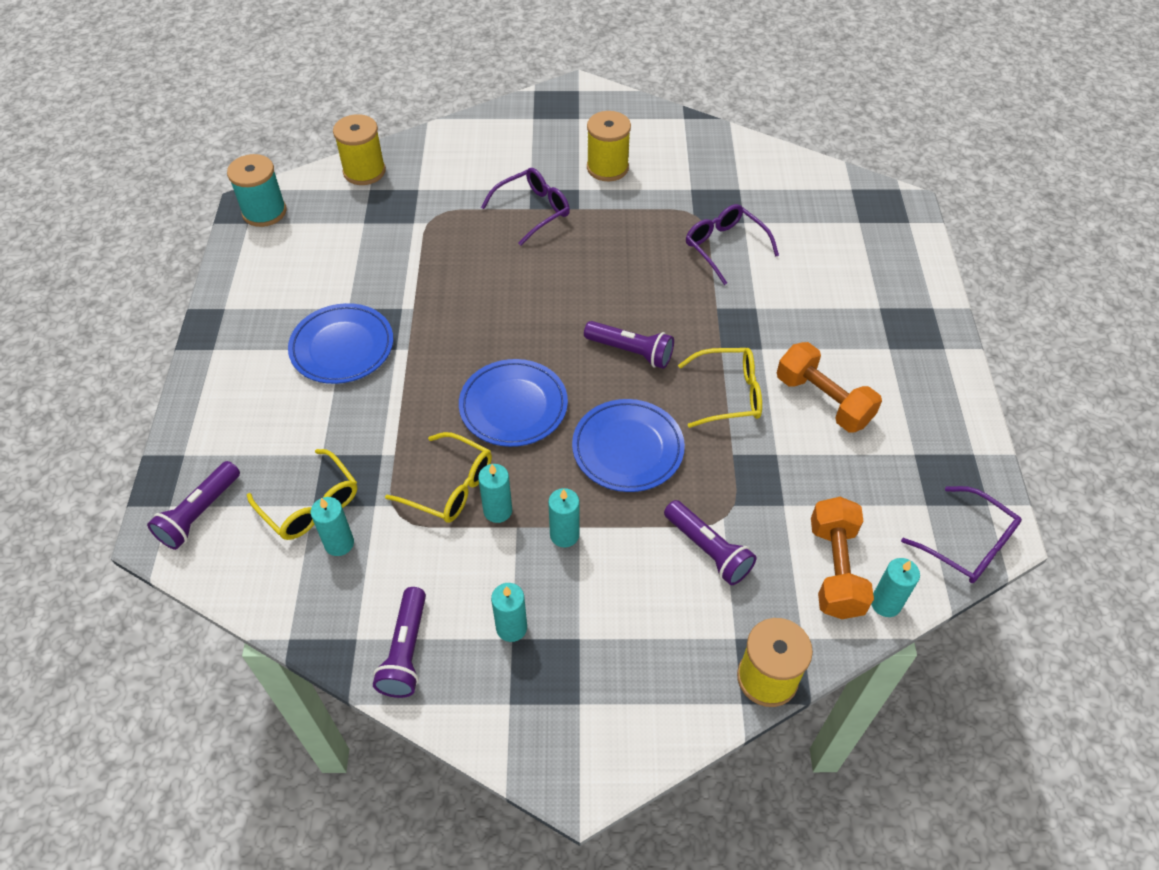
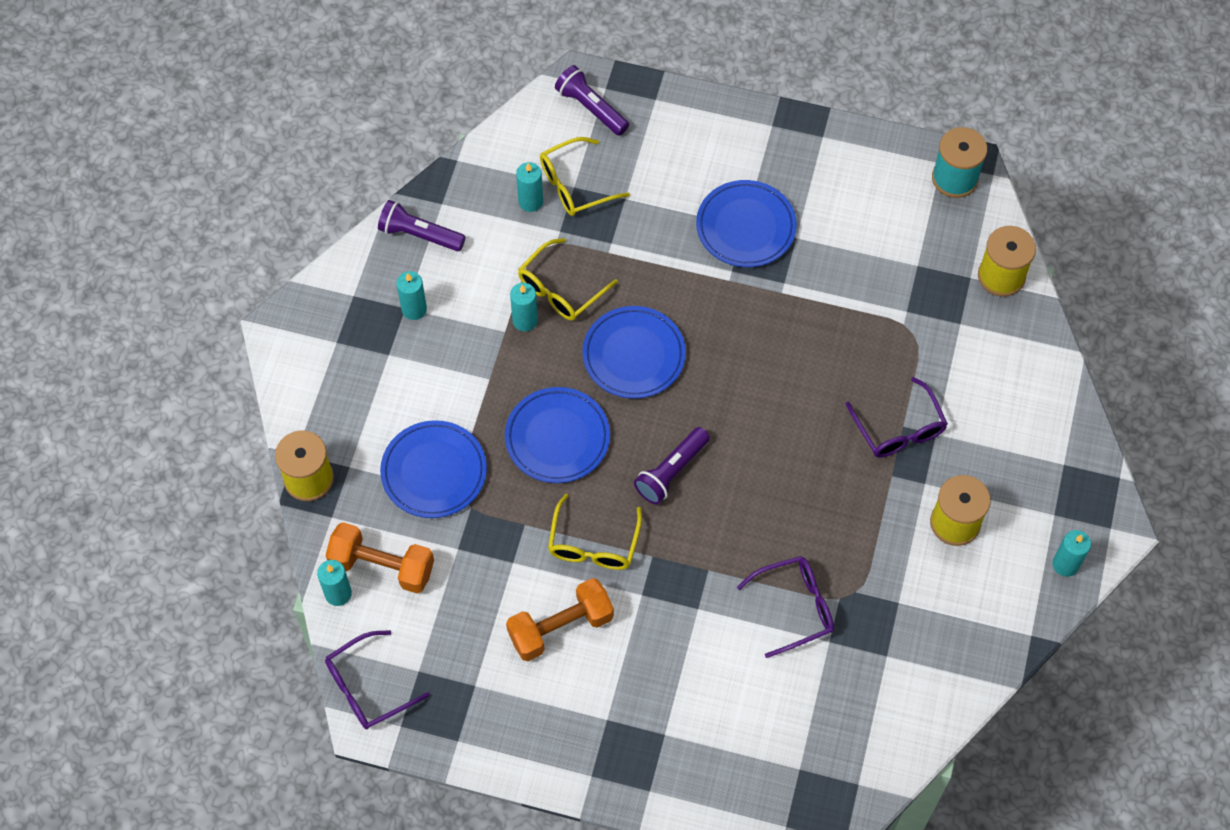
camera: 105 degrees right, 10 degrees up
turquoise candle [548,488,579,548] -> turquoise candle moved to [1053,530,1091,577]
purple flashlight [664,500,756,585] -> blue plate [380,420,487,518]

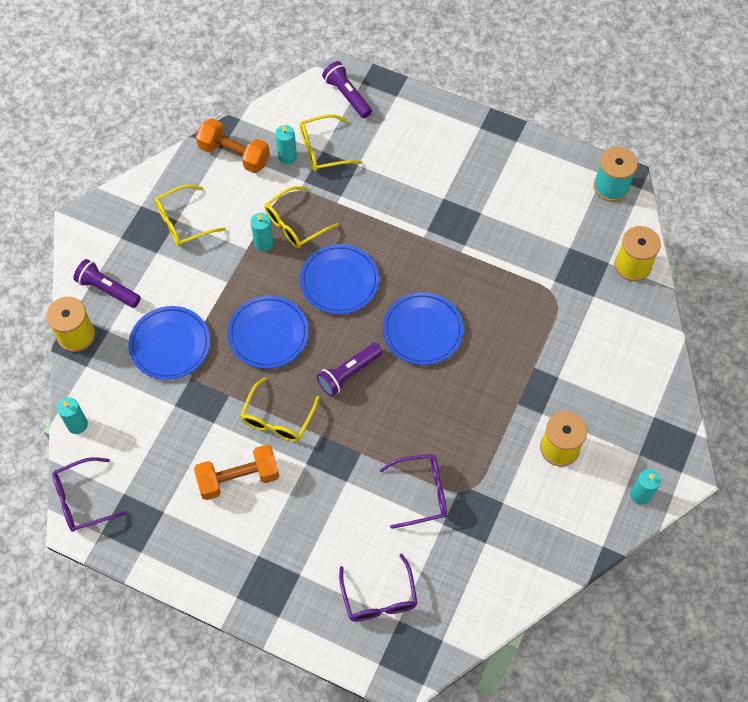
camera: 10 degrees right, 0 degrees up
orange dumbbell [326,522,434,593] -> orange dumbbell moved to [196,118,270,173]
purple flashlight [378,200,466,251] -> purple flashlight moved to [74,259,141,308]
turquoise candle [397,271,427,320] -> yellow glasses [155,185,226,247]
blue plate [696,180,797,267] -> blue plate moved to [383,292,464,365]
purple glasses [845,377,948,457] -> purple glasses moved to [339,554,417,621]

